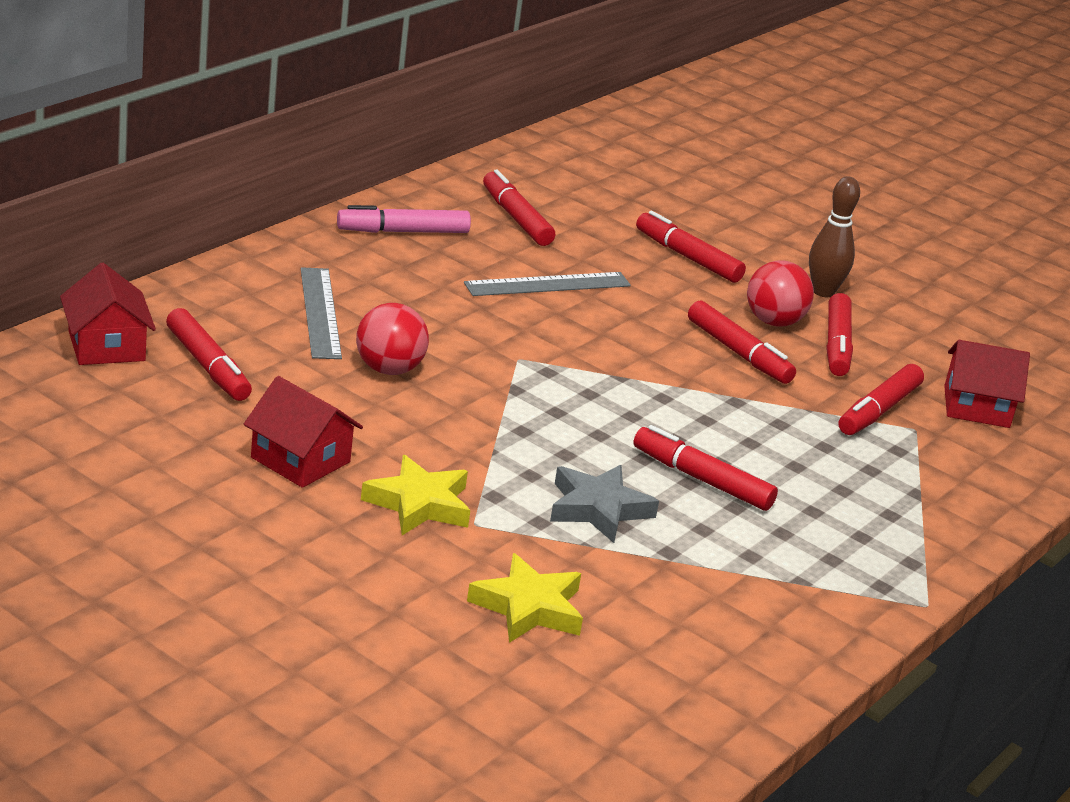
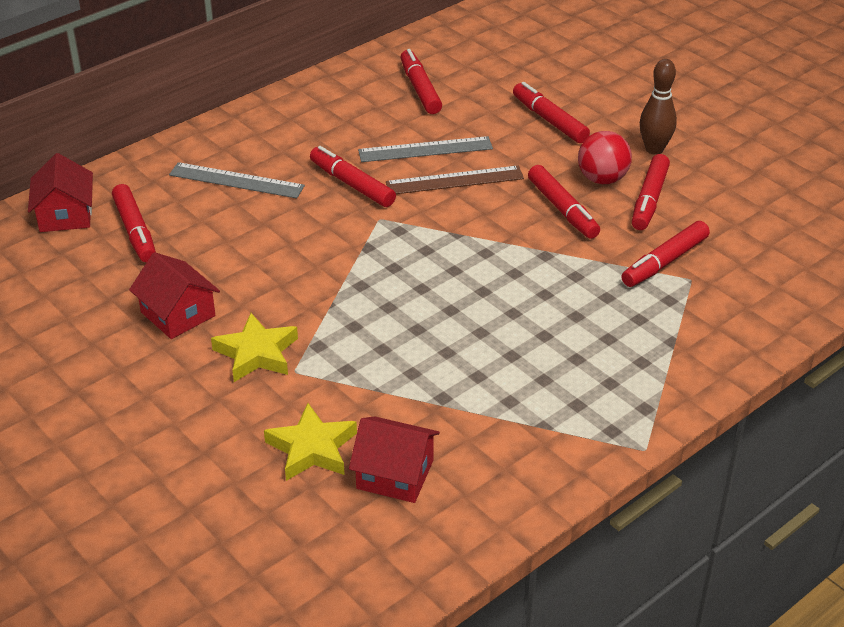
camera: 15 degrees right, 10 degrees up
grey ruler [301,267,342,359] -> grey ruler turned 75 degrees counterclockwise [169,162,305,198]
pink marker [337,205,471,233] -> none
red ball [356,303,429,375] -> none
grey star [550,465,659,543] -> none
red marker [633,425,778,511] -> red marker moved to [310,146,396,207]
red house [944,340,1030,428] -> red house moved to [349,416,440,503]
none -> brown ruler [386,166,524,194]

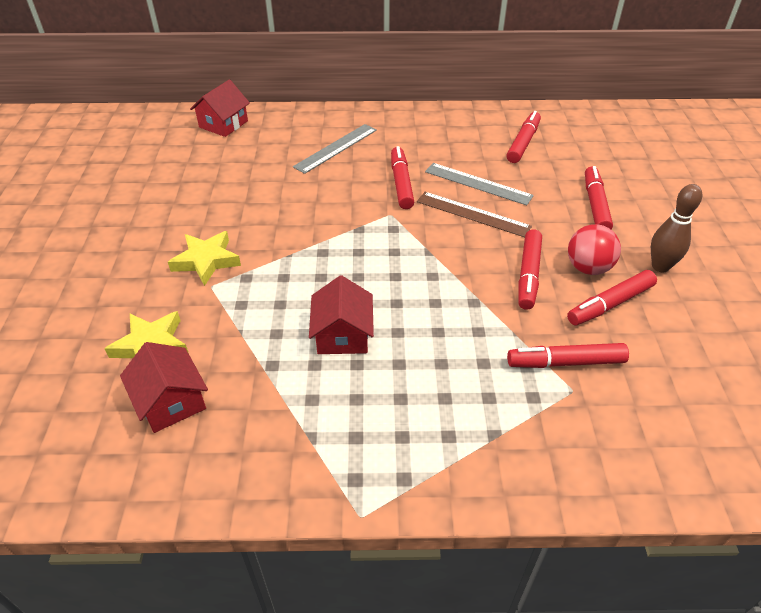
camera: 40 degrees right, 5 degrees up
red marker [112,184,156,262] -> none
red house [129,252,220,339] -> red house moved to [309,275,374,354]
grey ruler [169,162,305,198] -> grey ruler turned 75 degrees clockwise [293,124,377,174]

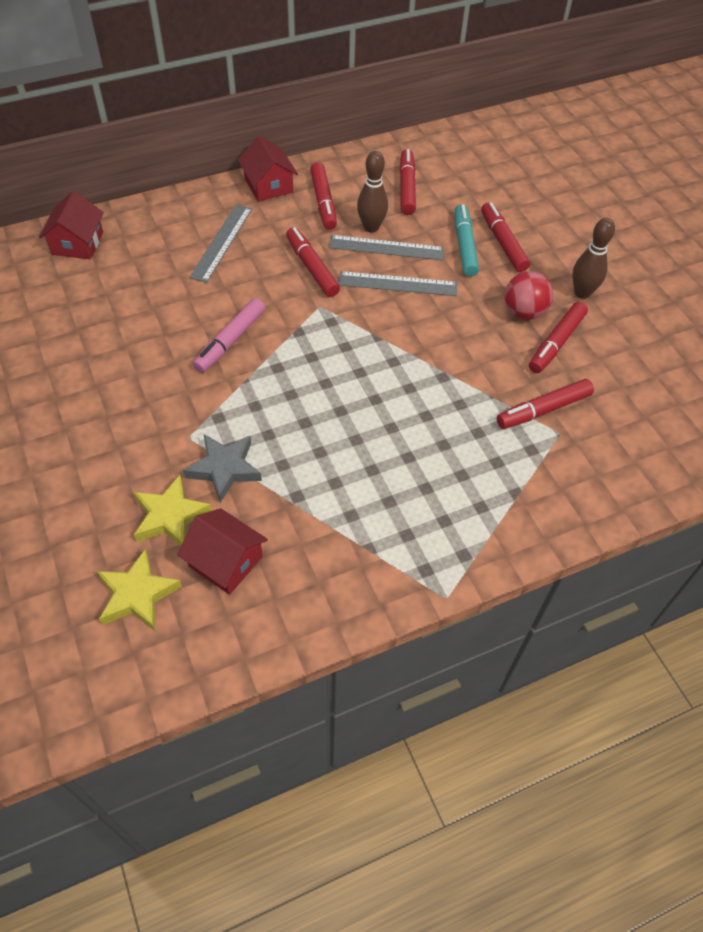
camera: 25 degrees left, 10 degrees up
yellow star [168,231,241,286] -> yellow star moved to [97,549,182,631]
red house [309,275,374,354] -> red house moved to [238,136,298,202]
brown ruler [417,192,532,237] -> grey ruler [338,271,457,296]
red marker [518,230,542,310] -> red marker moved to [310,162,337,230]
none -> grey star [183,434,262,503]
none -> pink marker [193,298,265,373]
none -> brown bowling pin [357,151,388,233]
none -> turquoise marker [455,204,479,277]

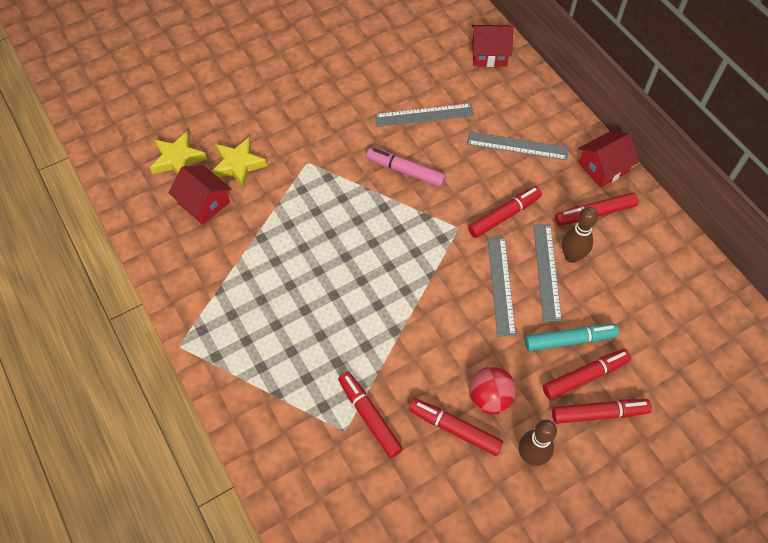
camera: 85 degrees right, 5 degrees up
red house [177,508,268,595] -> red house turned 75 degrees counterclockwise [168,165,231,225]
grey star [183,434,262,503] -> none
red marker [399,149,416,215] -> red marker moved to [552,399,652,424]
none -> grey ruler [375,103,474,127]

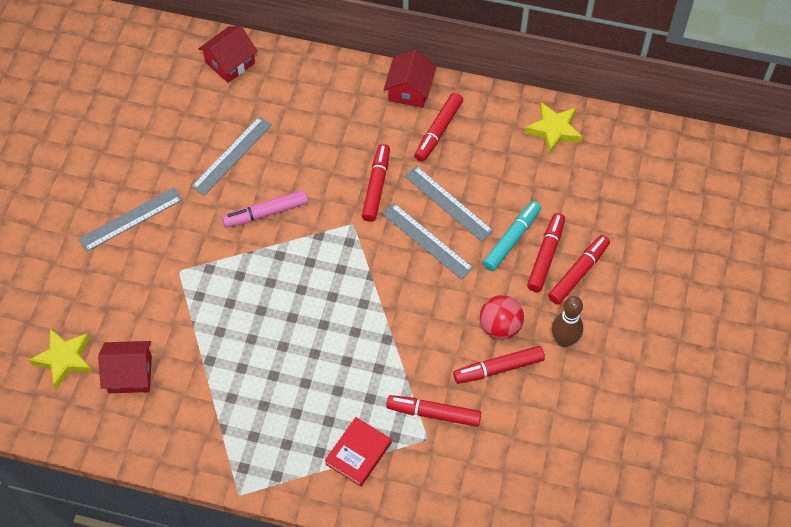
camera: 45 degrees left, 0 degrees up
yellow star [211,137,268,188] -> yellow star moved to [525,102,582,154]
grey ruler [467,131,569,160] -> grey ruler moved to [78,188,182,252]
brown bowling pin [562,207,598,263] -> none
none -> red book [325,417,392,487]

